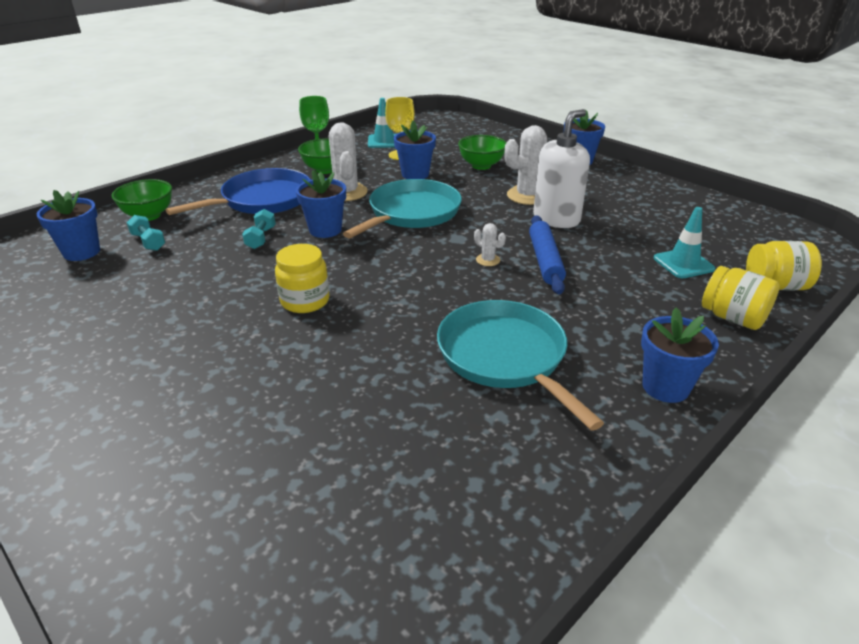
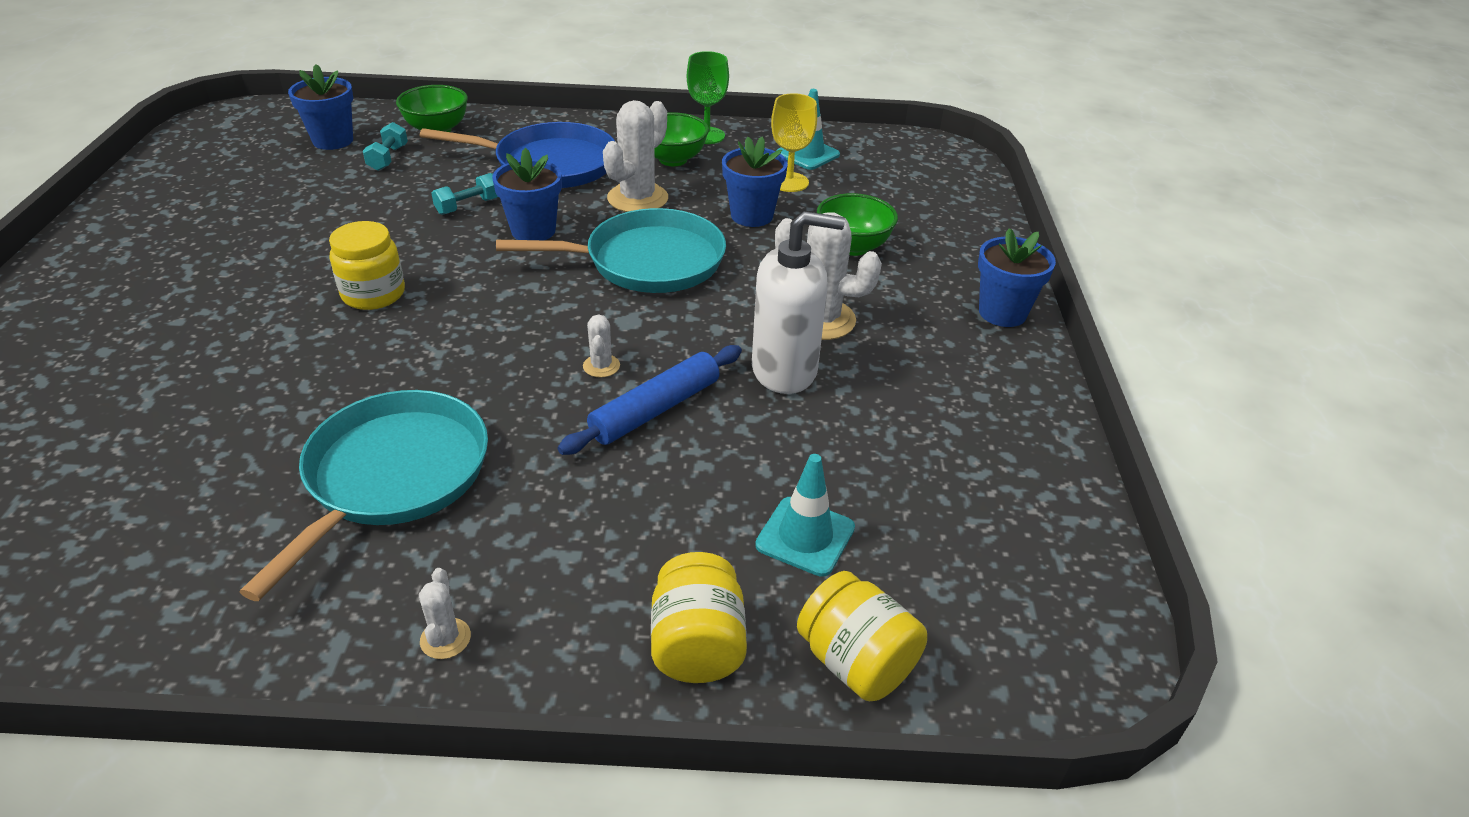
camera: 45 degrees right, 5 degrees up
blue flower pot [641,307,719,403] -> white cactus [419,568,471,659]

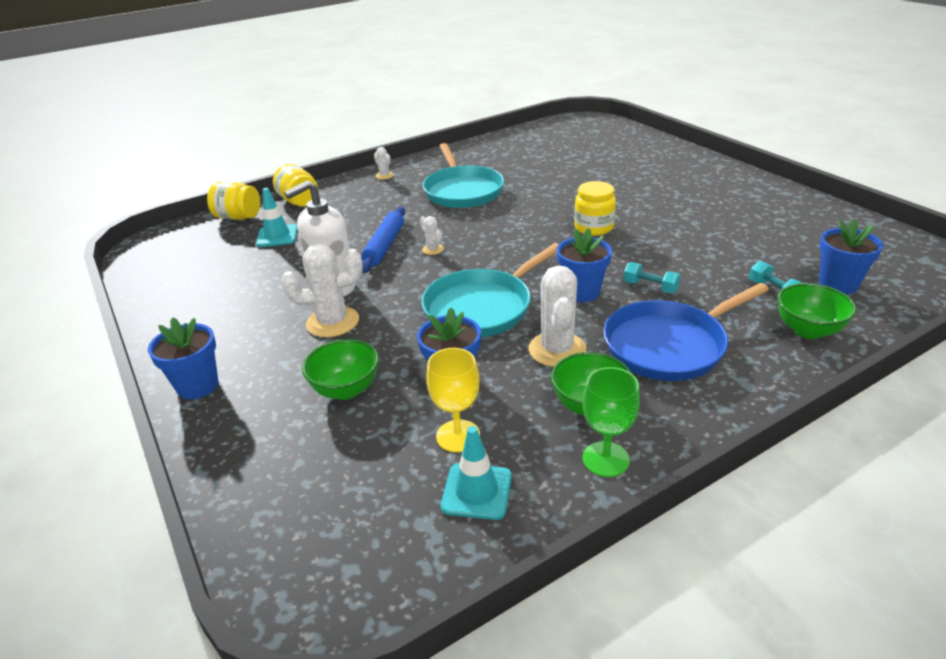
camera: 150 degrees right, 5 degrees down
turquoise dumbbell [432,173,498,215] -> turquoise dumbbell turned 75 degrees counterclockwise [623,262,681,293]

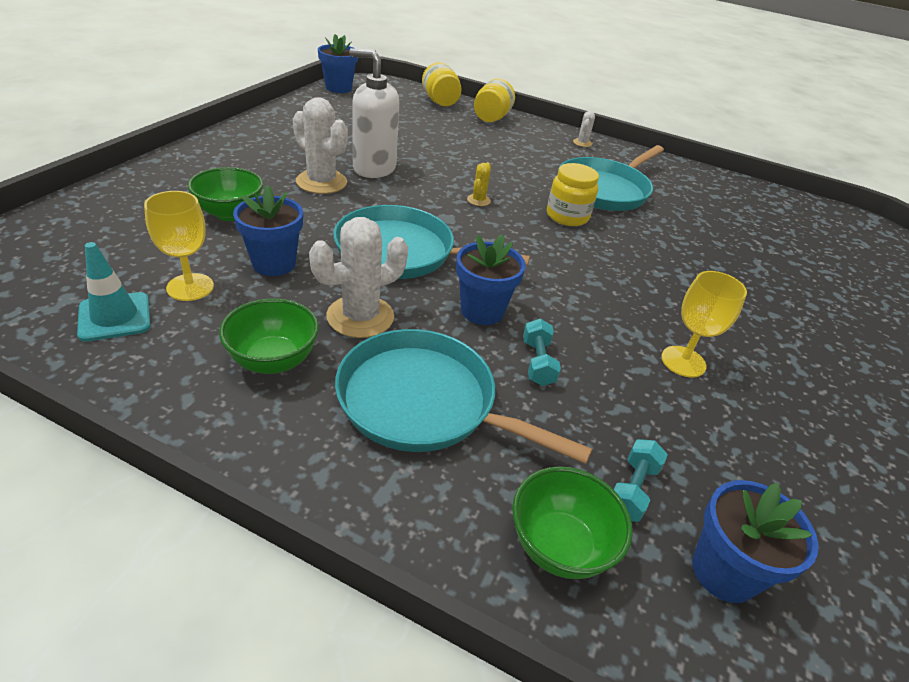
camera: 50 degrees right, 5 degrees up
blue flower pot [148,317,219,399] -> blue flower pot moved to [318,34,358,93]
turquoise traffic cone [256,188,298,247] -> none
blue rolling pin [361,206,405,273] -> none
white cactus [420,216,444,255] -> yellow cactus [467,162,491,206]
yellow jar [574,181,616,236] -> yellow jar moved to [547,163,599,226]
green goblet [583,367,640,477] -> none
blue pan [603,283,769,381] -> turquoise pan [335,329,592,464]
none -> yellow goblet [661,271,747,378]

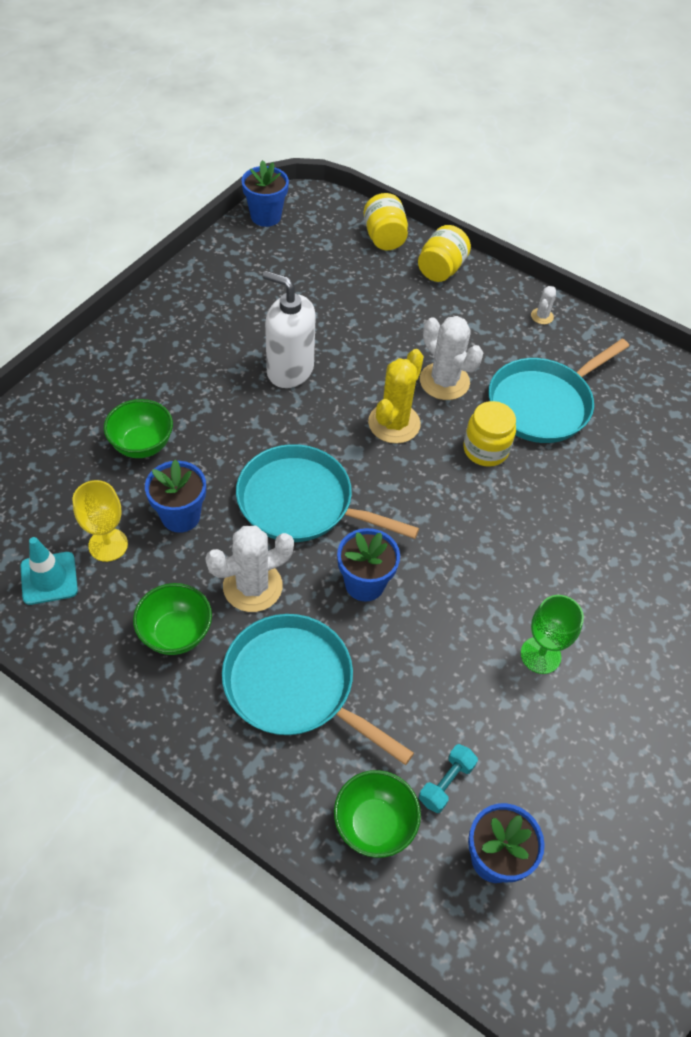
camera: 10 degrees right, 15 degrees up
white cactus [293,97,348,194] -> white cactus moved to [420,316,483,400]
yellow cactus [467,162,491,206] -> yellow cactus [368,349,424,444], size x2.08
turquoise dumbbell [523,319,561,386] -> none
yellow goblet [661,271,747,378] -> green goblet [521,595,584,674]

